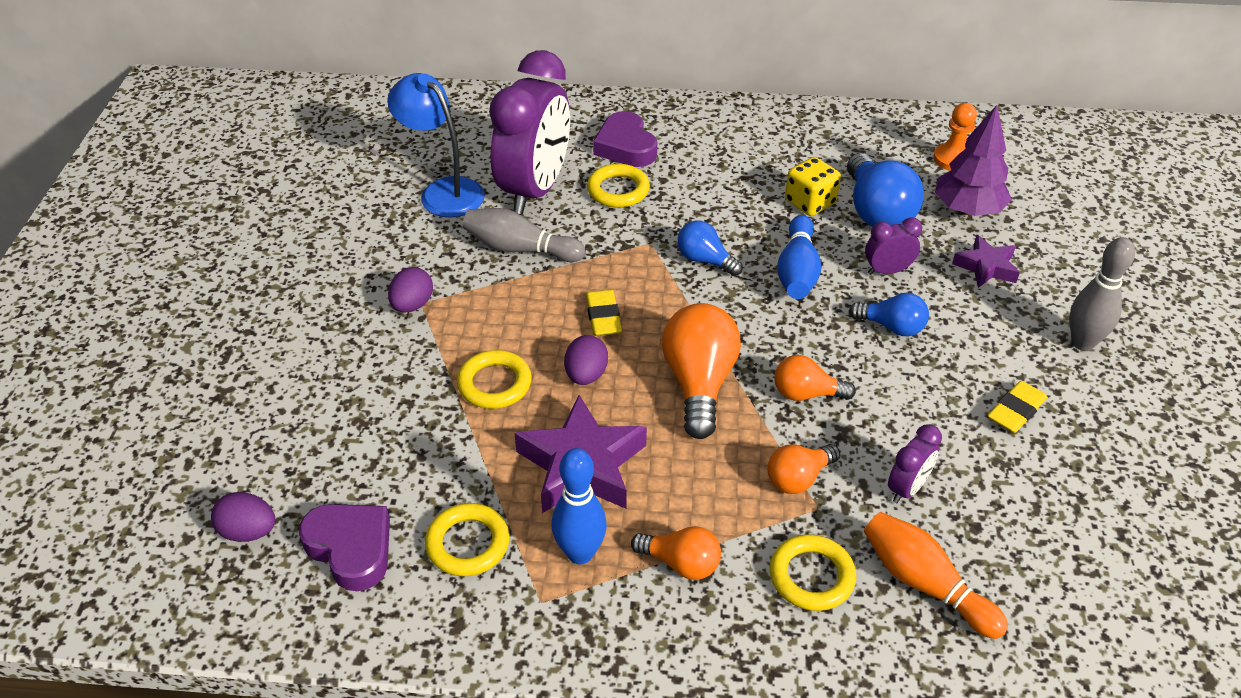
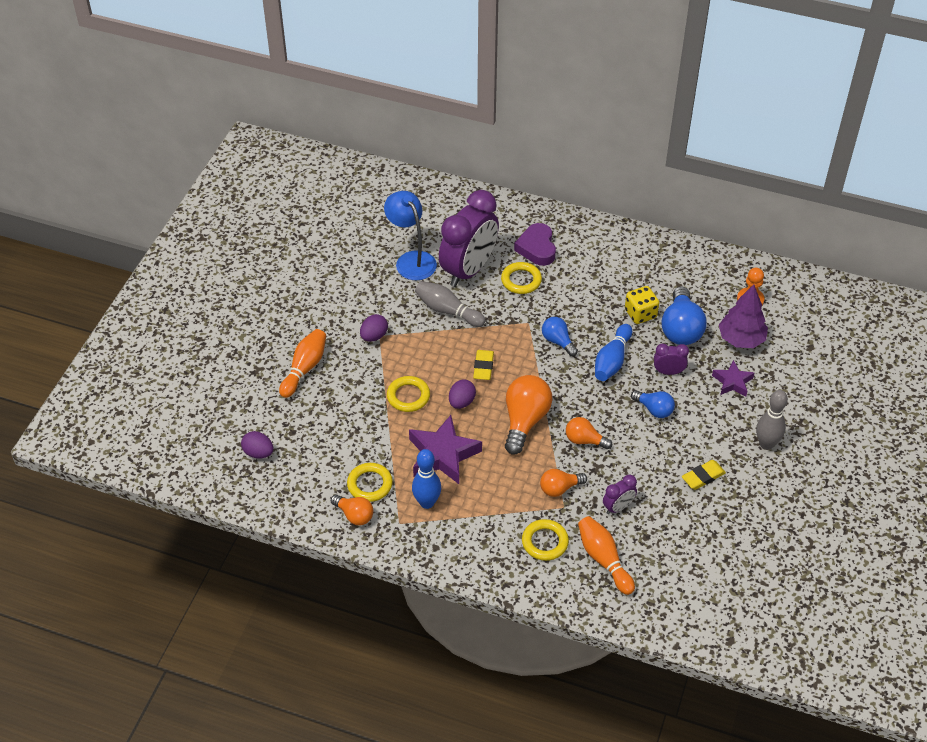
camera: 15 degrees right, 5 degrees up
purple heart [299,504,390,591] -> none
orange light bulb [631,526,721,580] -> orange light bulb moved to [331,494,373,525]
none -> orange bowling pin [279,329,326,398]

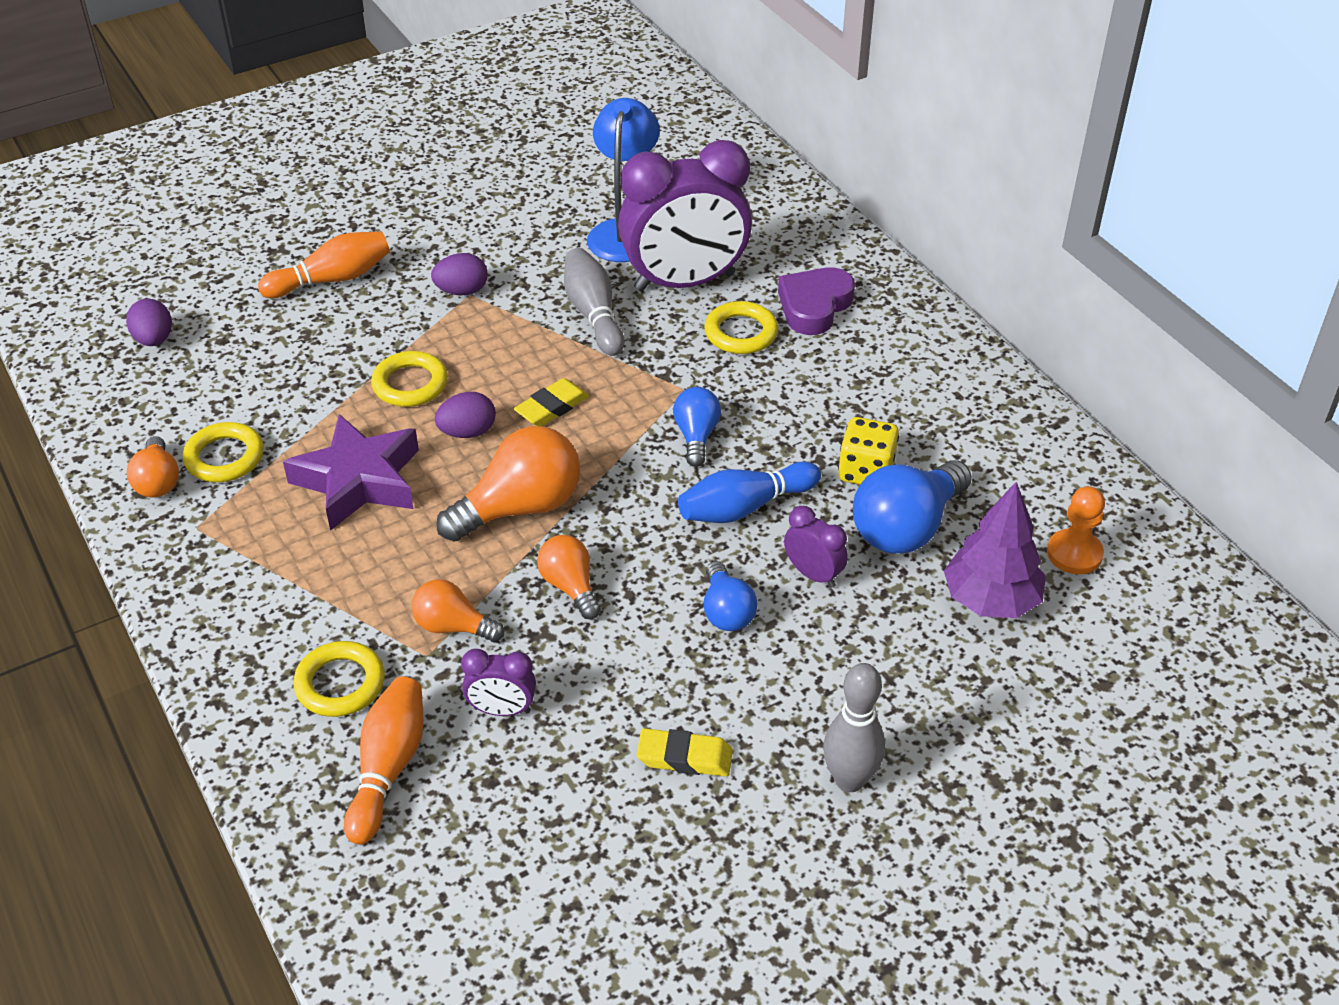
camera: 40 degrees right, 5 degrees down
blue bowling pin [412,449,441,509] -> none
purple star [712,360,754,397] -> none

